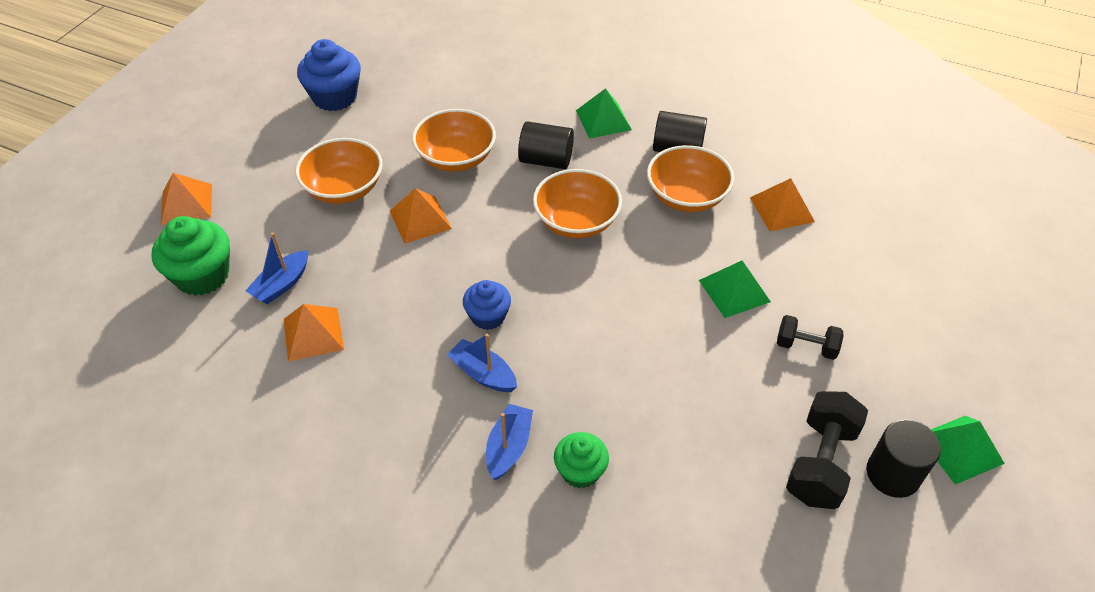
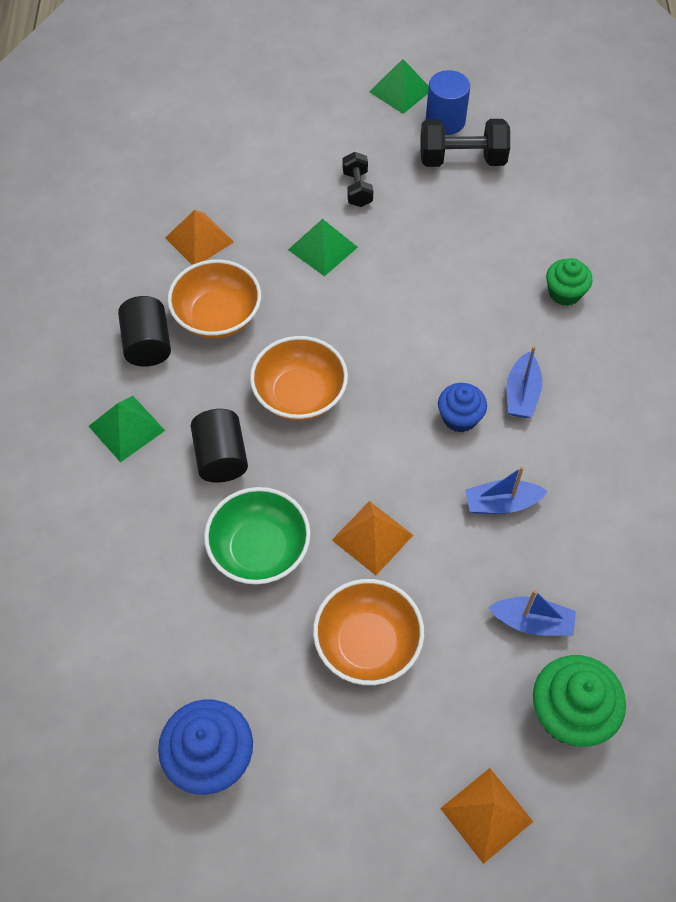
camera: 115 degrees left, 10 degrees up
orange pyramid [284,304,344,362] -> none
orange bowl [412,109,496,172] -> green bowl [204,487,311,584]
blue boat [486,404,533,480] -> blue boat moved to [465,466,548,514]
black cylinder [867,419,941,498] -> blue cylinder [426,70,470,135]

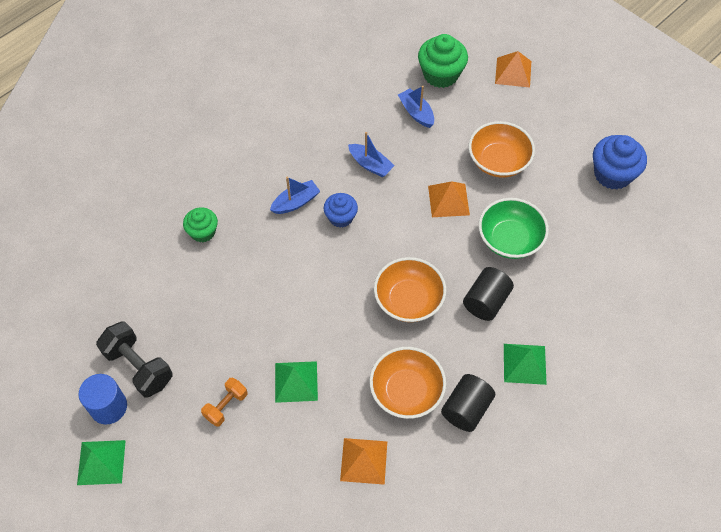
camera: 135 degrees left, 0 degrees up
black dumbbell [343,152,373,207] -> orange dumbbell [201,378,247,427]

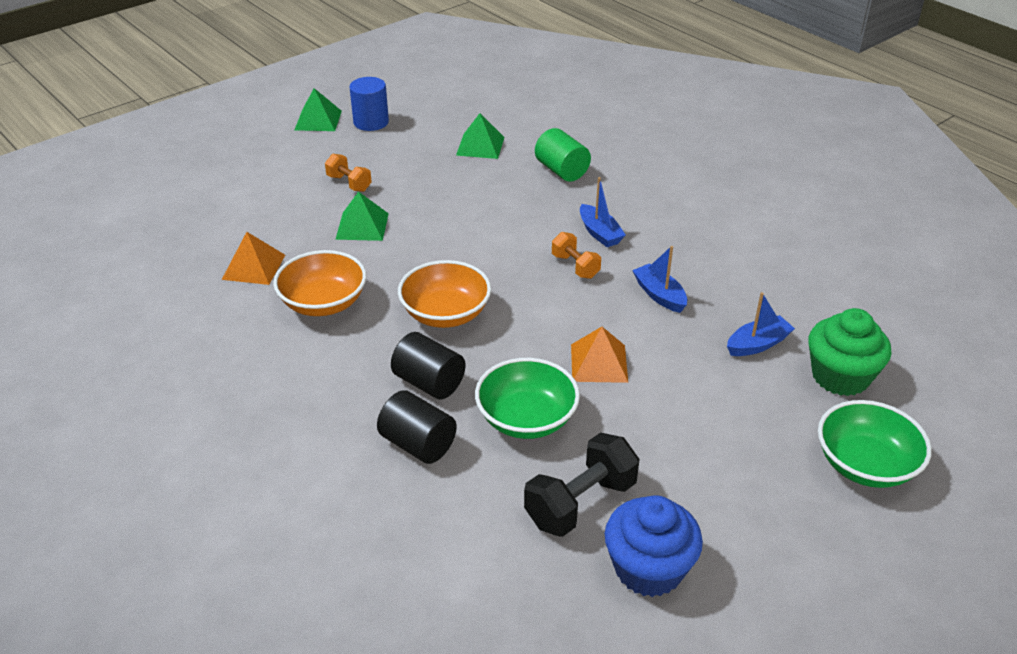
camera: 95 degrees right, 20 degrees down
black dumbbell [96,321,172,398] -> black dumbbell moved to [524,433,640,537]
green cupcake [183,207,218,242] -> green cylinder [535,128,591,182]
blue cupcake [324,193,358,227] -> orange dumbbell [552,232,601,279]
blue boat [348,132,395,177] -> blue boat turned 105 degrees clockwise [632,246,687,313]
black cylinder [441,374,495,432] -> black cylinder moved to [377,390,457,464]
orange bowl [469,121,535,177] -> none
orange pyramid [495,51,531,88] -> green bowl [818,400,932,488]
green pyramid [504,344,547,385] -> green pyramid moved to [456,113,504,159]

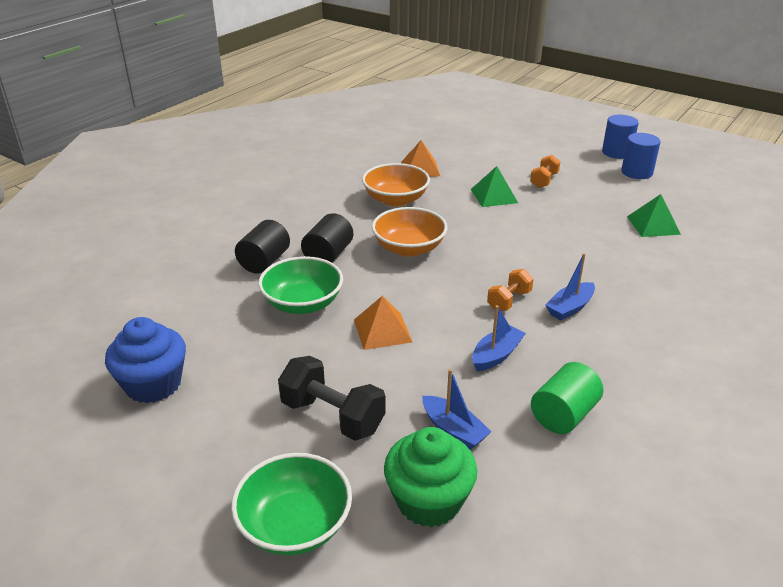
camera: 75 degrees right, 5 degrees down
green pyramid [295,88,342,131] -> blue cylinder [602,115,639,159]
black dumbbell [524,433,640,537] -> black dumbbell moved to [278,356,386,441]
green cylinder [535,128,591,182] -> green cylinder moved to [531,362,603,434]

